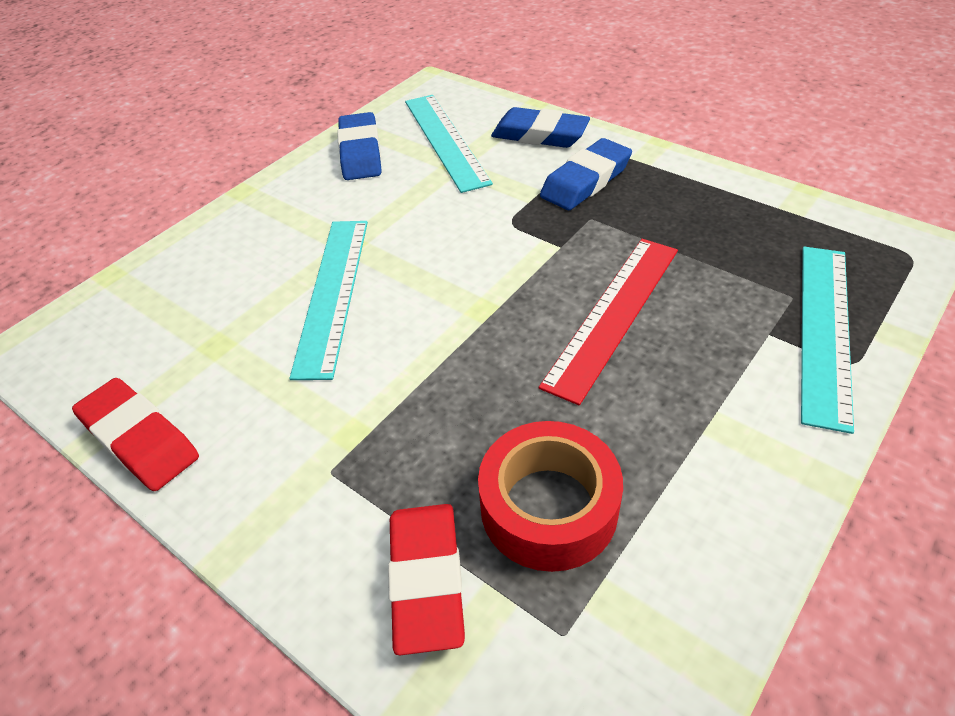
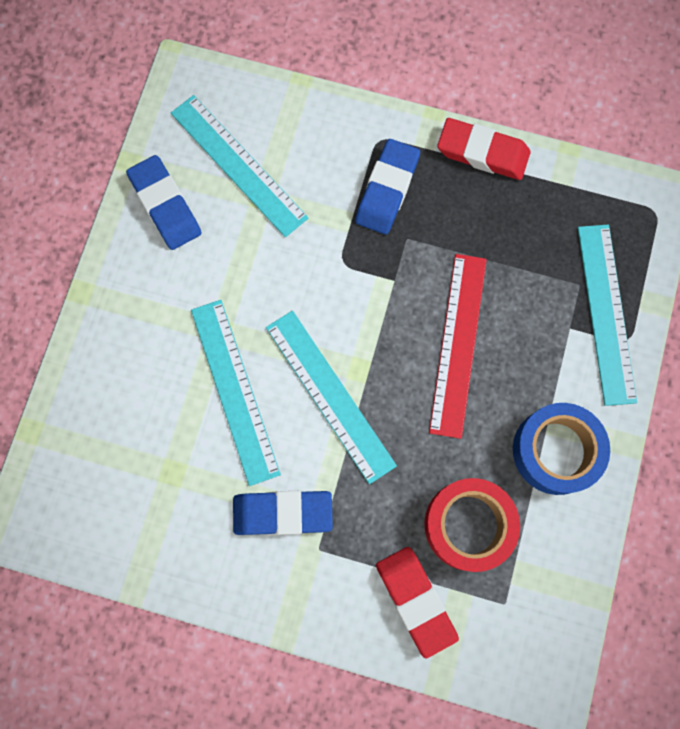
camera: 25 degrees left, 30 degrees up
red eraser [72,378,199,491] -> red eraser moved to [437,118,530,180]
blue eraser [491,107,590,148] -> blue eraser moved to [233,491,333,535]
none -> turquoise ruler [266,311,397,484]
none -> blue tape [513,403,610,495]

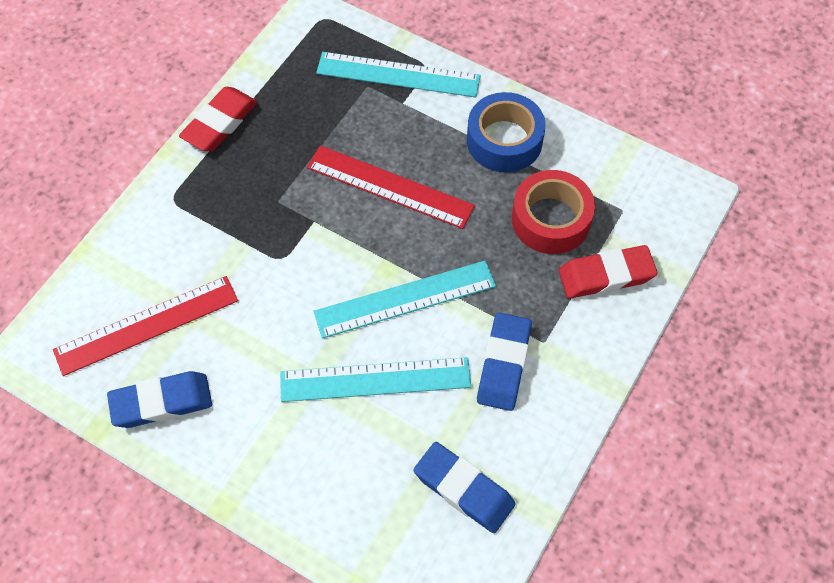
camera: 75 degrees left, 15 degrees down
turquoise ruler [171,95,309,237] -> red ruler [53,276,238,376]
blue eraser [355,139,420,235] -> blue eraser moved to [414,442,515,533]

